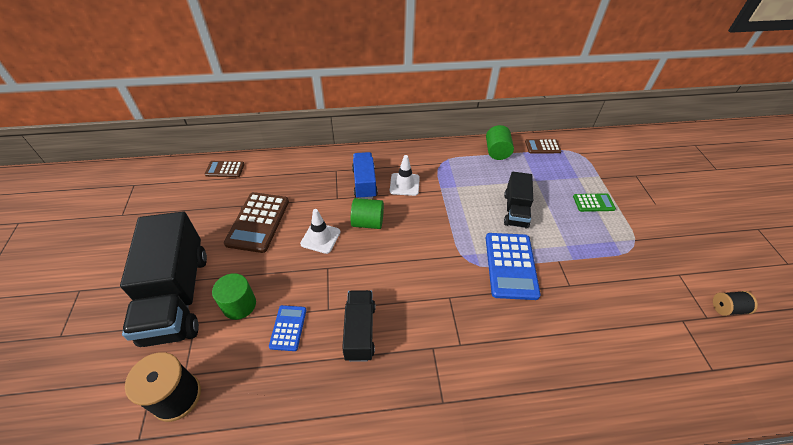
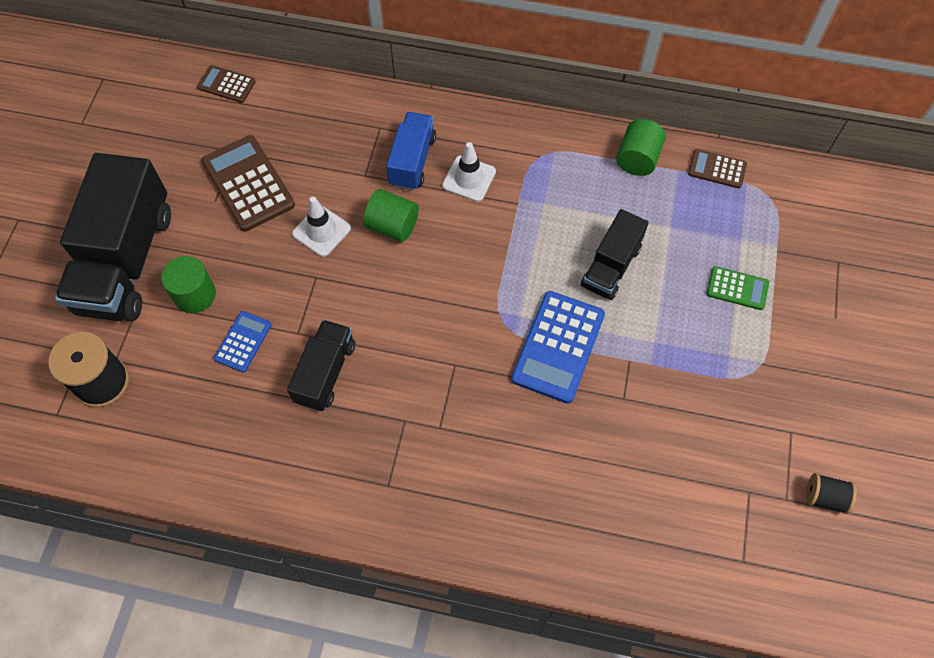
camera: 20 degrees right, 15 degrees up
brown calculator [224,192,289,253] -> brown calculator turned 120 degrees clockwise [201,135,295,232]

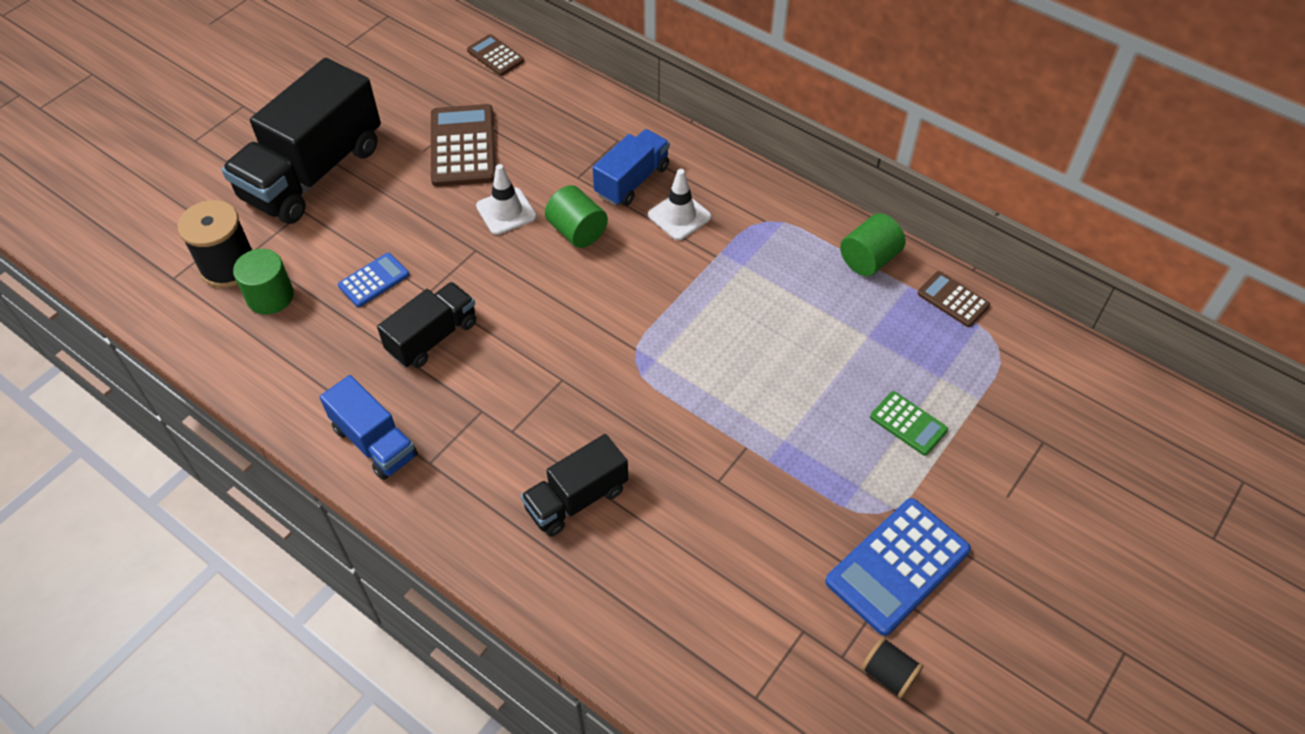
camera: 25 degrees right, 10 degrees down
green cylinder [161,256,216,313] -> green cylinder moved to [233,249,294,315]
blue calculator [511,291,605,404] -> blue calculator moved to [825,498,971,636]
black truck [581,209,649,300] -> black truck moved to [521,434,628,537]
none -> blue truck [320,375,418,480]

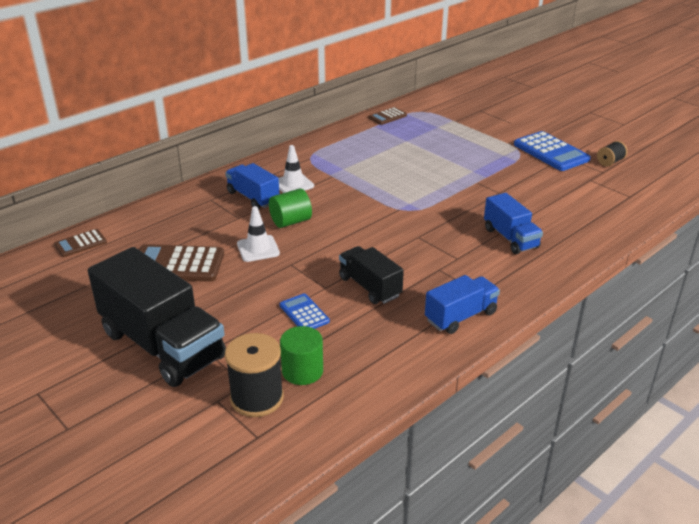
camera: 80 degrees left, 20 degrees down
black truck [521,434,628,537] -> blue truck [484,193,543,254]
green cylinder [840,213,905,276] -> none
green calculator [870,391,948,456] -> none

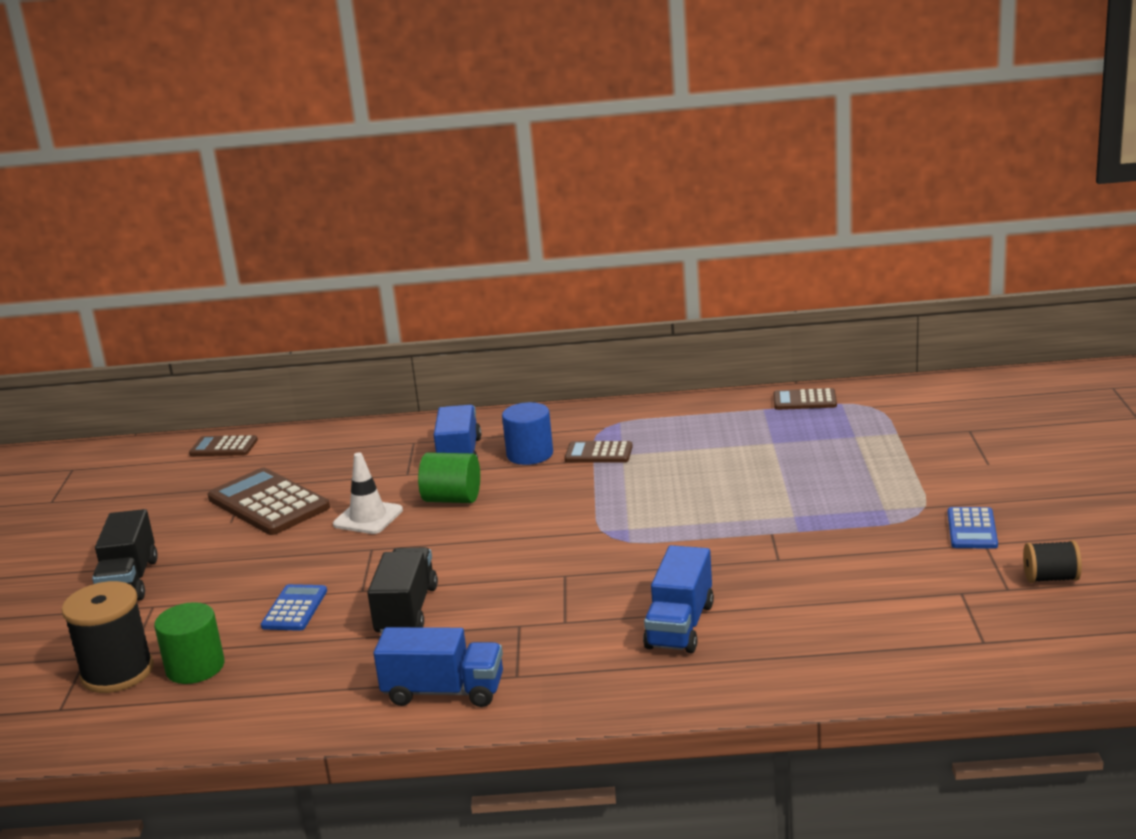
camera: 45 degrees right, 10 degrees down
black truck [88,247,226,387] -> black truck [92,509,158,600], size x0.54
white traffic cone [279,145,314,193] -> blue cylinder [502,402,553,465]
blue calculator [514,131,591,171] -> blue calculator [948,507,998,549], size x0.55
none -> brown calculator [564,441,633,463]

